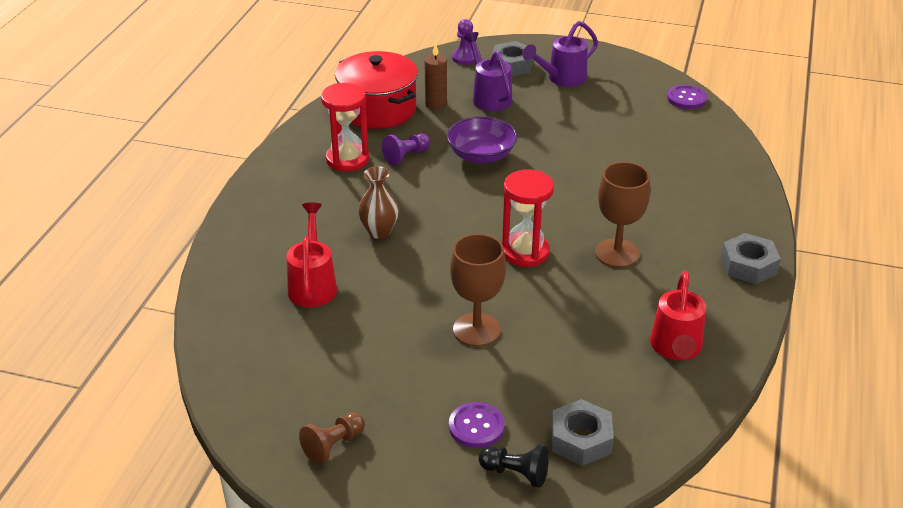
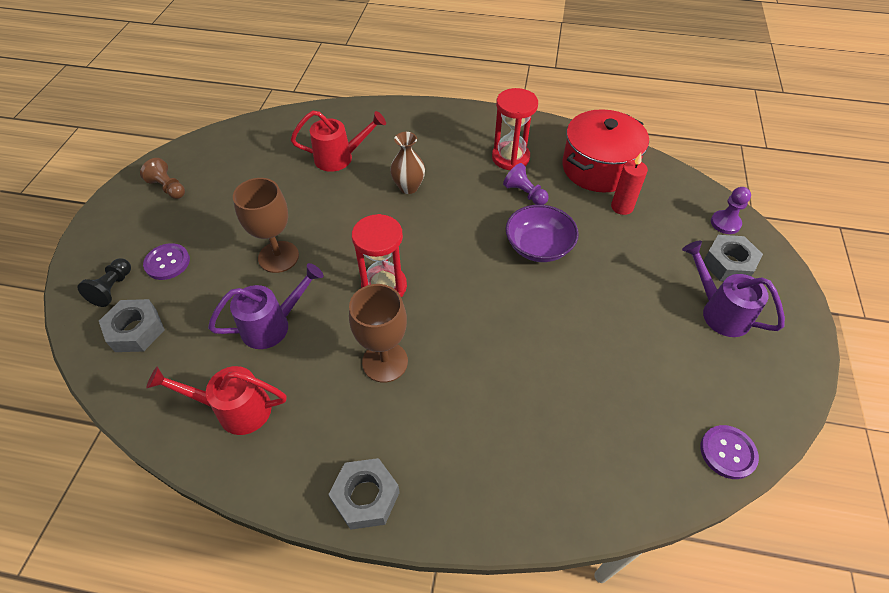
camera: 85 degrees right, 15 degrees up
brown candle [424,43,447,110] -> red candle [611,153,648,215]
purple watering can [463,32,512,111] -> purple watering can moved to [208,263,324,349]

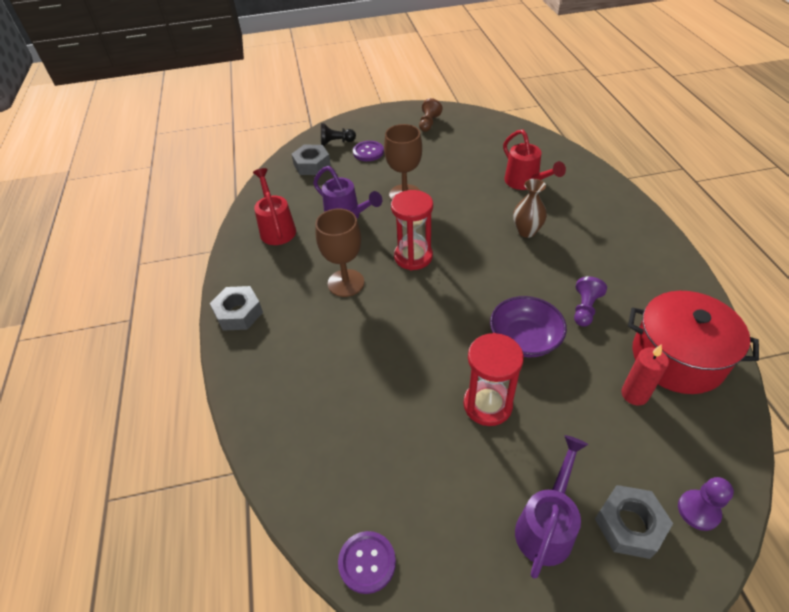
camera: 70 degrees right, 5 degrees down
red hourglass [492,88,538,170] -> red hourglass moved to [463,333,524,426]

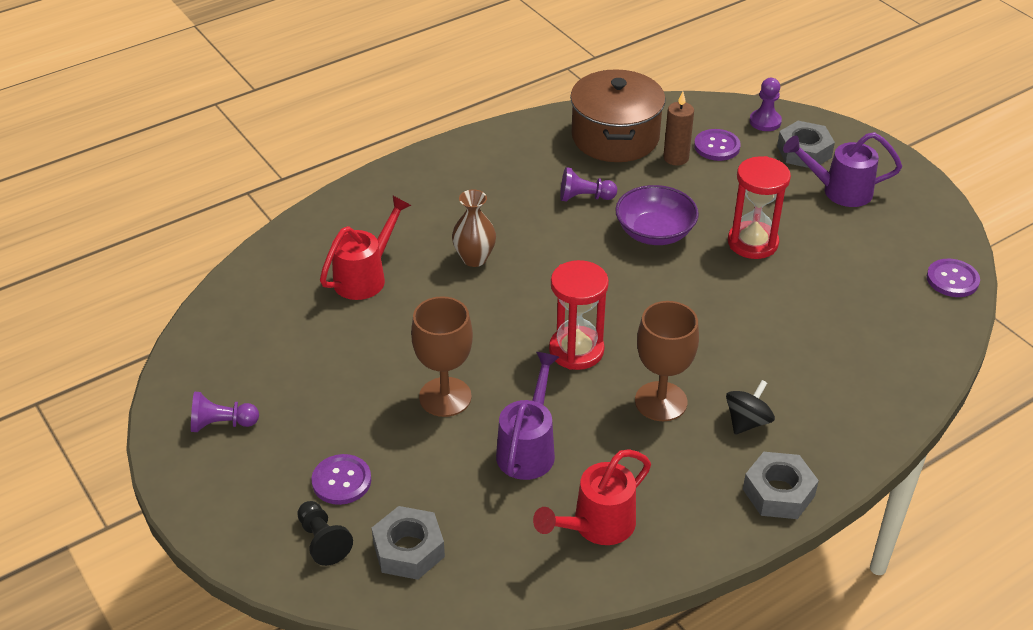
camera: 115 degrees left, 5 degrees down
brown pawn [419,98,443,132] -> purple pawn [191,392,259,432]
red candle [621,344,669,405] -> brown candle [663,92,694,165]
red pot [628,291,759,394] -> brown pot [570,69,665,162]
none -> purple button [694,129,741,161]
none -> black spinning top [726,380,775,435]

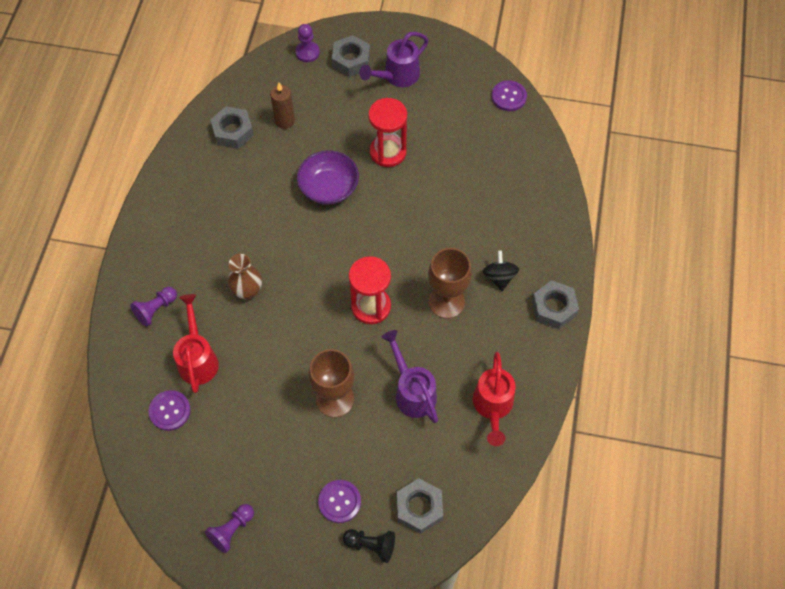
camera: 45 degrees left, 20 degrees up
purple pawn [560,167,617,202] -> purple pawn moved to [130,287,177,327]
brown pot [570,69,665,162] -> grey nut [210,106,254,149]
purple button [694,129,741,161] -> purple button moved to [149,390,191,431]

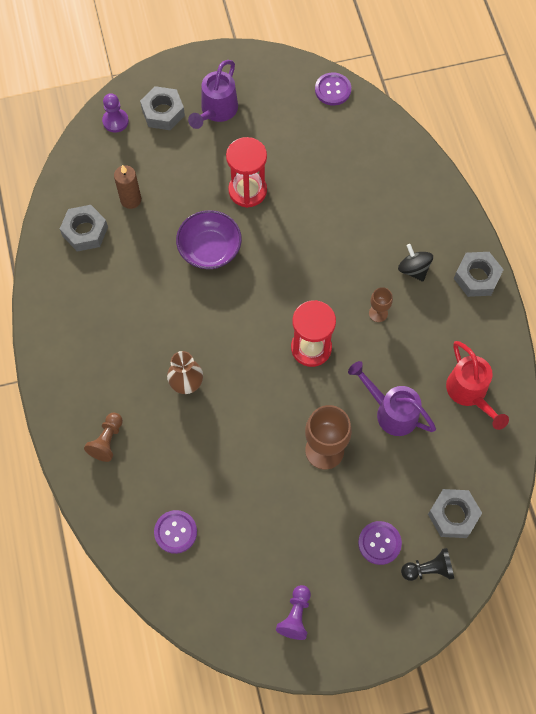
camera: 25 degrees left, 5 degrees up
purple pawn [130,287,177,327] -> brown pawn [84,413,123,462]
red watering can [173,294,219,393] -> none
brown goblet [428,248,472,319] -> brown goblet [369,287,393,322], size x0.51

